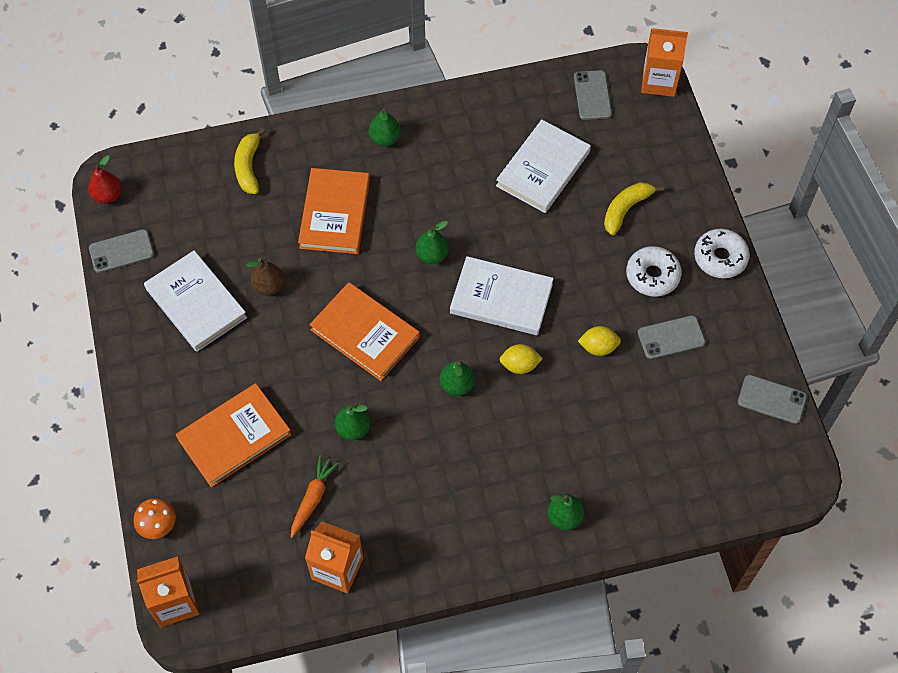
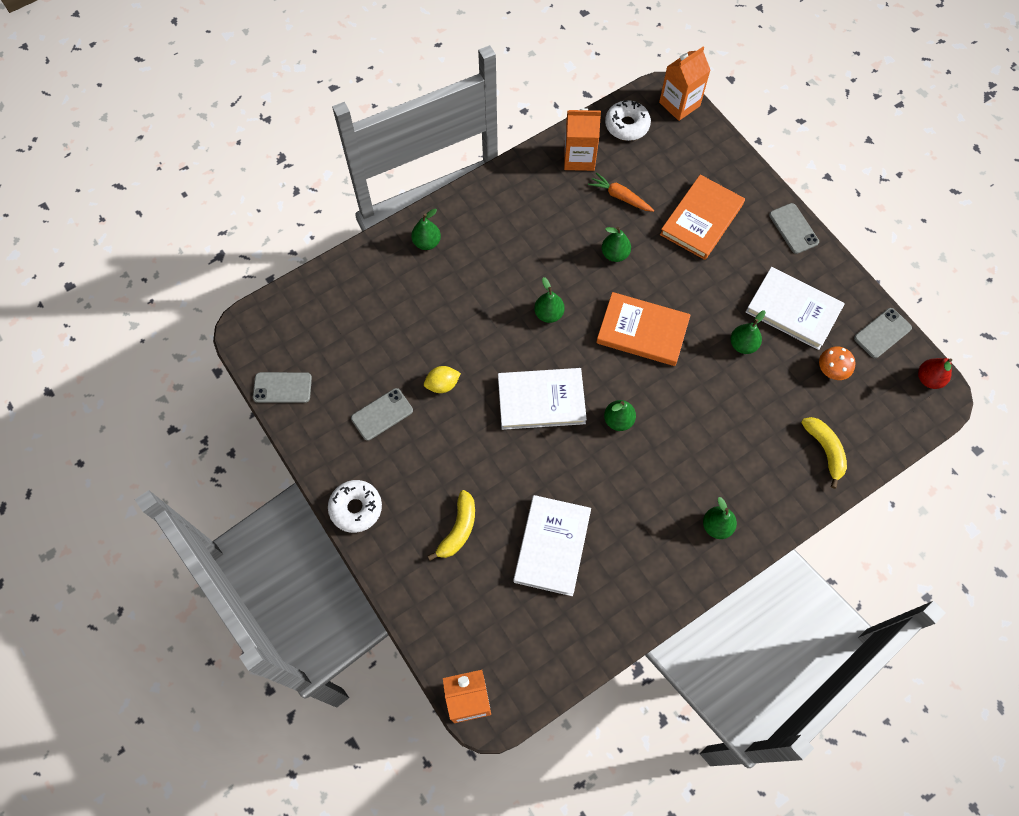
camera: 160 degrees right, 5 degrees up
orange mushroom [134,498,176,539] -> orange mushroom moved to [819,346,855,380]
brown pear [246,258,284,296] -> green pear [730,310,766,354]
orange carrot [291,455,339,538] -> orange carrot turned 120 degrees clockwise [588,172,654,212]
orange book [298,168,370,254] -> none
yellow lemon [499,344,543,374] -> none
grey phone [574,70,612,120] -> grey phone moved to [769,203,819,254]
white donut [626,246,682,297] -> white donut moved to [605,100,651,141]

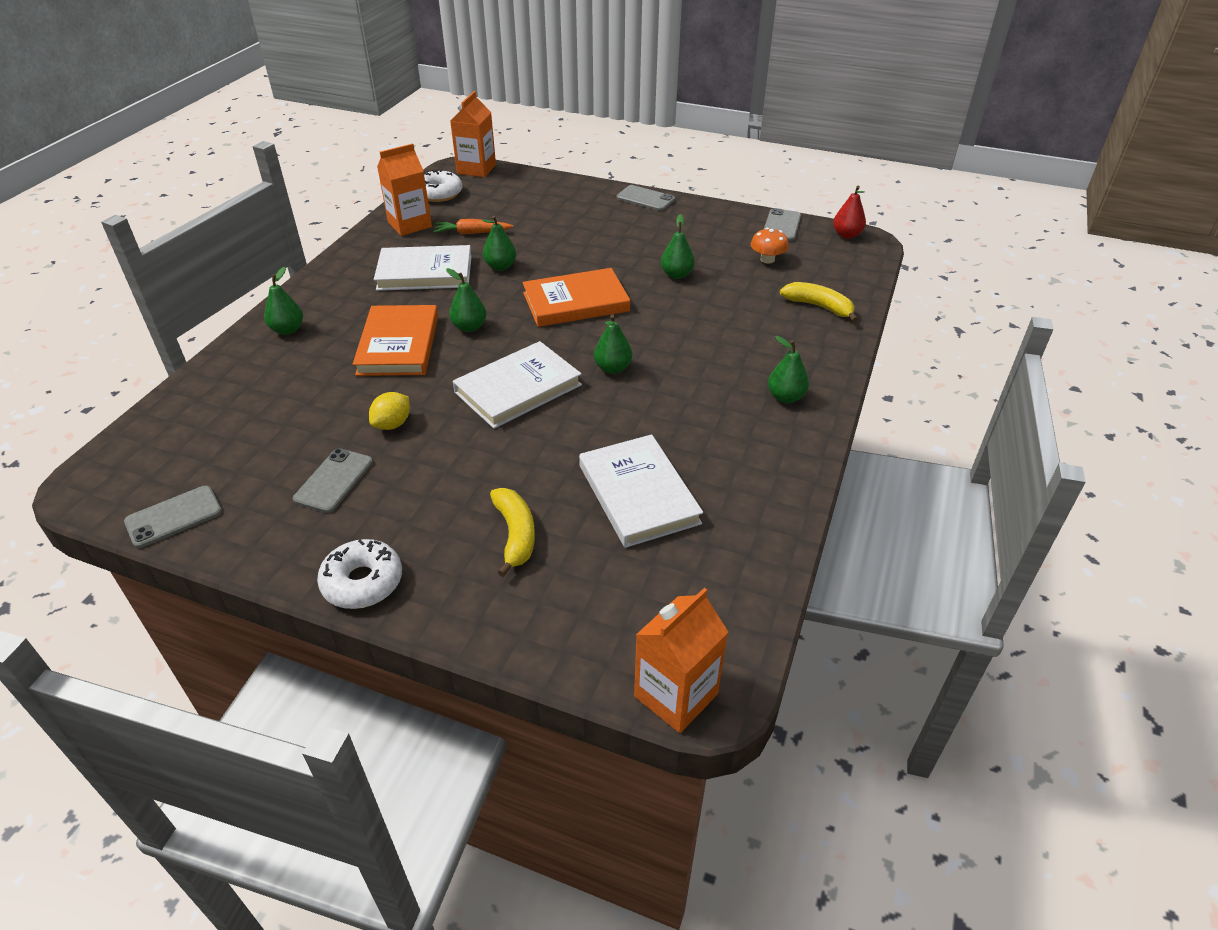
camera: 35 degrees left, 25 degrees down
orange book [660,175,745,260] -> orange book moved to [353,305,438,376]
white book [746,267,845,350] -> white book moved to [374,245,472,291]

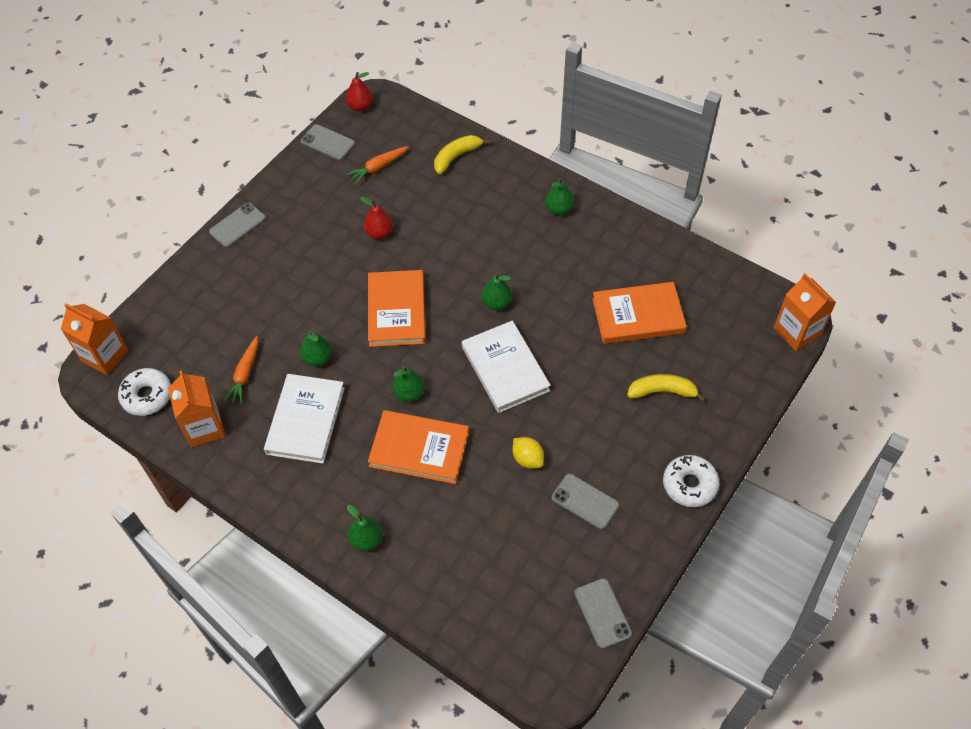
camera: 75 degrees left, 15 degrees up
white book [579,434,703,548] -> orange book [592,282,687,344]
green pear [661,214,695,279] -> red pear [360,196,393,239]
orange mushroom [751,228,789,264] -> orange carrot [346,146,409,185]

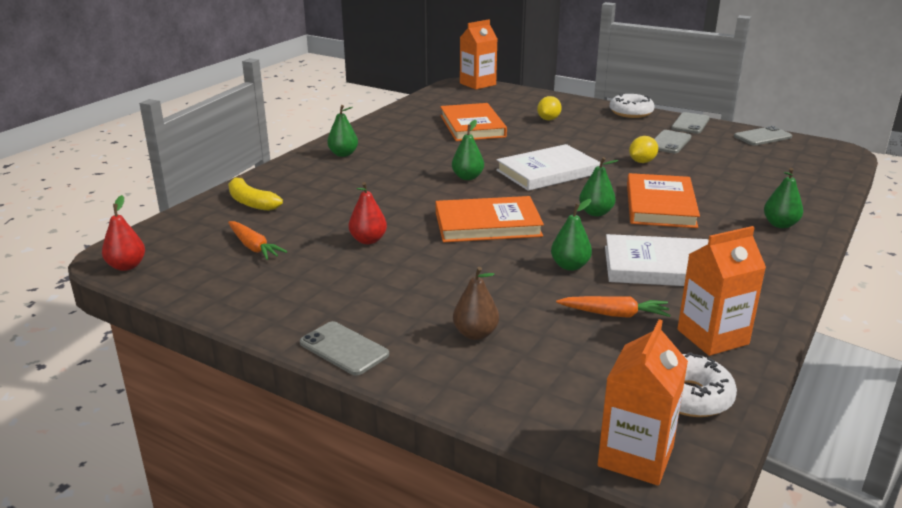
camera: 95 degrees left, 30 degrees down
grey phone [301,124,355,160] -> grey phone moved to [671,112,710,134]
yellow banana [627,374,706,402] -> yellow lemon [537,96,562,120]
none -> brown pear [453,267,499,340]

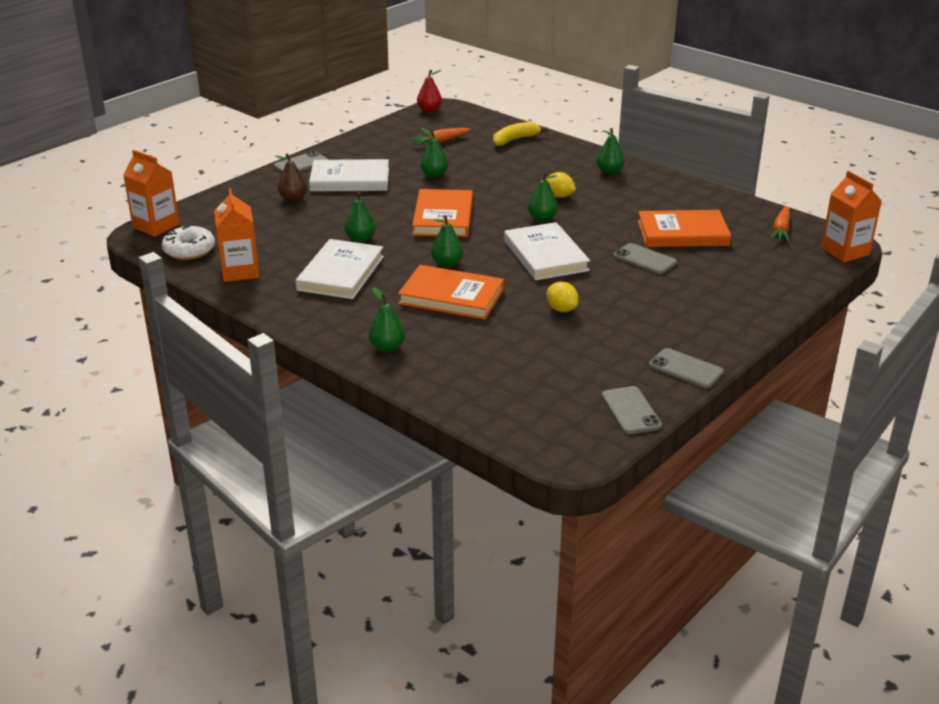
camera: 100 degrees right, 5 degrees up
red pear [349,182,387,244] -> green pear [420,128,449,178]
yellow lemon [537,96,562,120] -> yellow lemon moved to [545,172,576,198]
orange carrot [556,296,671,318] -> orange carrot moved to [770,206,790,242]
white donut [610,94,655,118] -> none
grey phone [655,130,691,153] -> grey phone moved to [613,243,677,274]
none -> white book [309,159,389,192]

